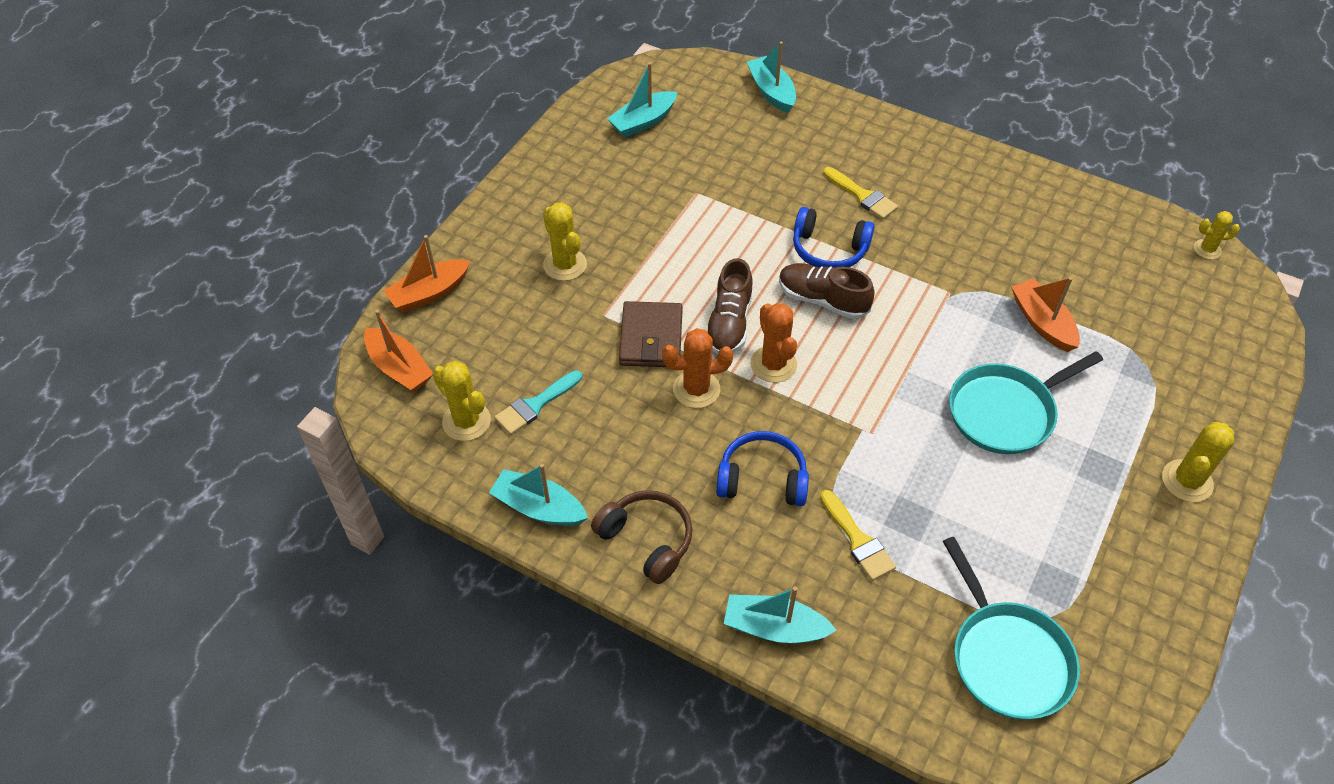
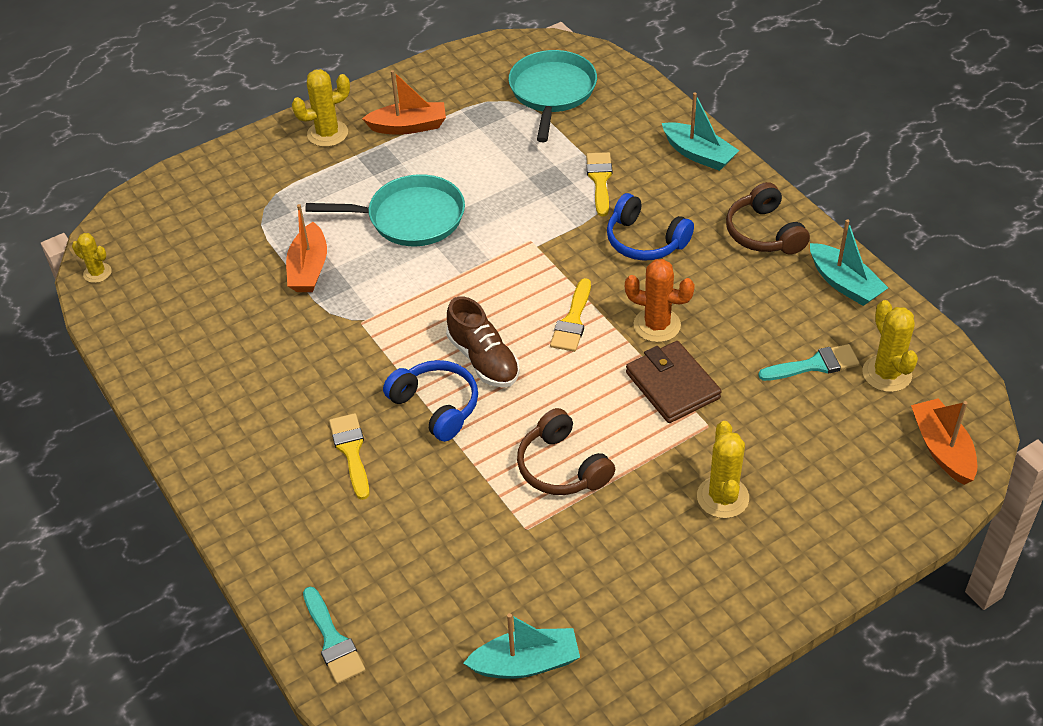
camera: 150 degrees left, 5 degrees down
orange boat [384,235,470,312] -> orange boat moved to [362,70,446,135]
brown wallet [619,301,683,367] -> brown wallet turned 60 degrees counterclockwise [626,341,721,423]
brown shoe [706,258,753,354] -> none
turquoise boat [747,41,796,113] -> turquoise brush [303,587,366,684]
orange cactus [751,303,797,383] -> yellow brush [550,278,591,352]
none -> brown headphones [517,408,615,495]

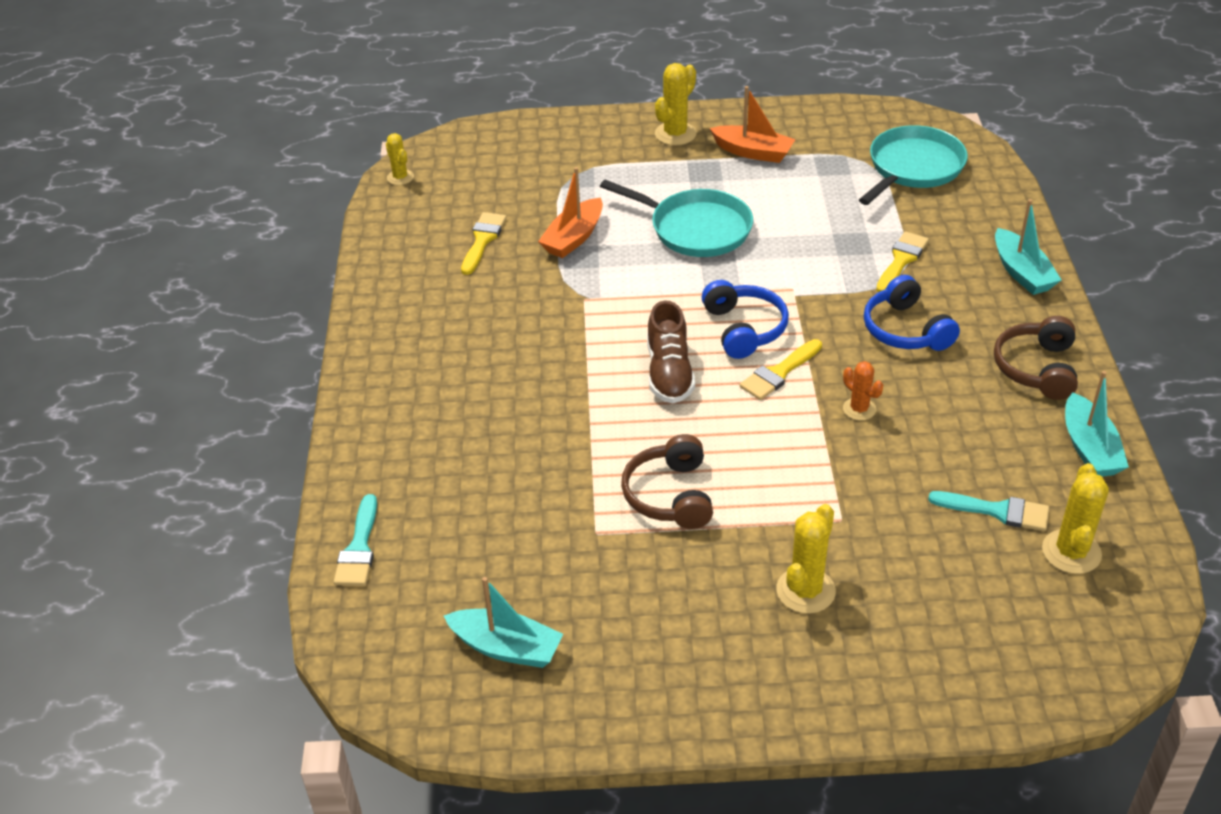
camera: 30 degrees right, 5 degrees down
yellow cactus [292,69,350,147] -> yellow cactus turned 60 degrees counterclockwise [655,63,697,145]
yellow brush [329,413,370,500] -> yellow brush moved to [461,212,507,275]
blue headphones [383,360,478,442] -> blue headphones moved to [702,280,789,359]
orange cactus [625,259,695,342] -> orange cactus [843,361,883,421], size x0.63
brown wallet [626,341,721,423] -> none
orange boat [911,398,977,485] -> none

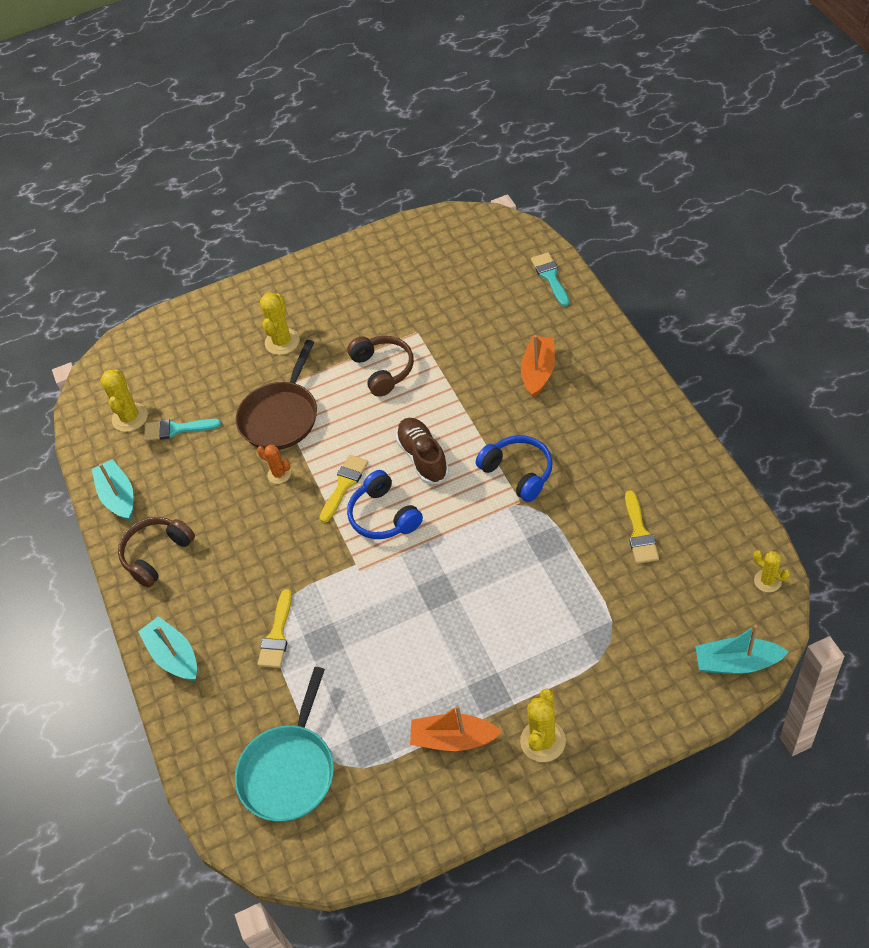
camera: 165 degrees right, 10 degrees up
turquoise boat [444,577,563,668] -> turquoise boat moved to [695,625,789,674]
orange boat [538,167,603,258] -> orange boat moved to [521,335,555,398]
turquoise pan [600,180,753,257] -> none
blue headphones [864,275,960,351] -> blue headphones moved to [476,435,553,502]
brown headphones [994,316,1078,400] -> brown headphones turned 135 degrees counterclockwise [118,517,195,588]
none -> brown pan [236,340,317,450]

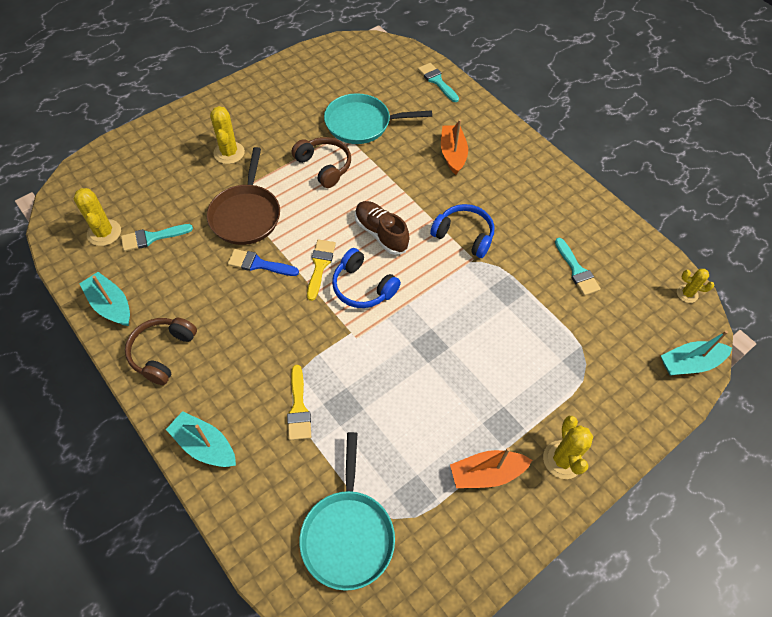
camera: 25 degrees left, 5 degrees up
orange cactus [257,445,291,484] -> blue brush [228,249,299,276]
yellow brush [625,490,659,564] -> turquoise brush [555,238,601,296]
none -> turquoise pan [324,93,432,144]

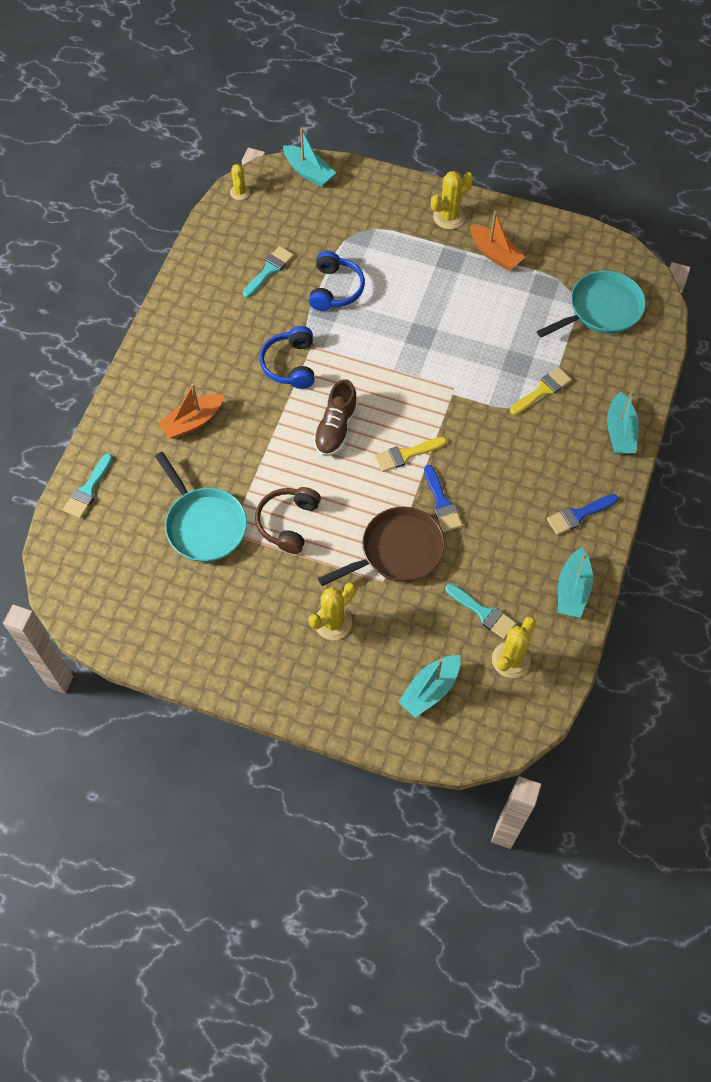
camera: 120 degrees left, 5 degrees up
brown headphones [125,318,197,385] -> blue brush [547,494,618,535]
blue headphones [332,248,401,308] -> blue headphones moved to [309,251,365,311]
none -> turquoise boat [398,655,461,718]

